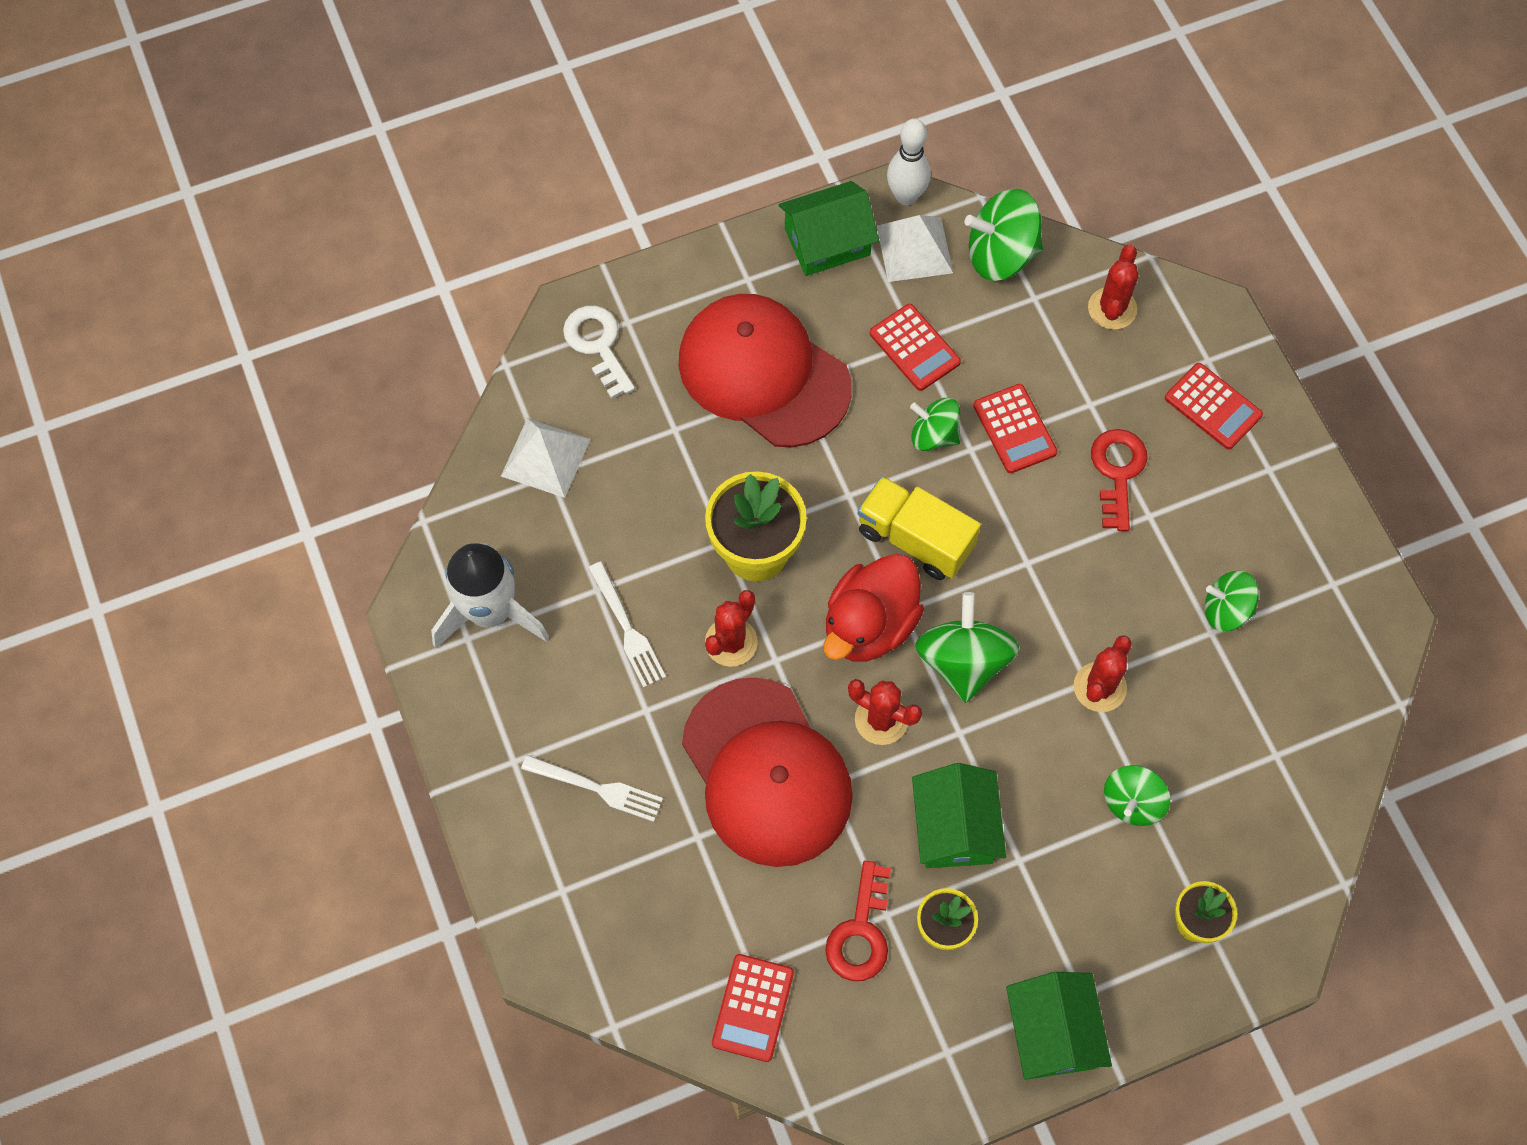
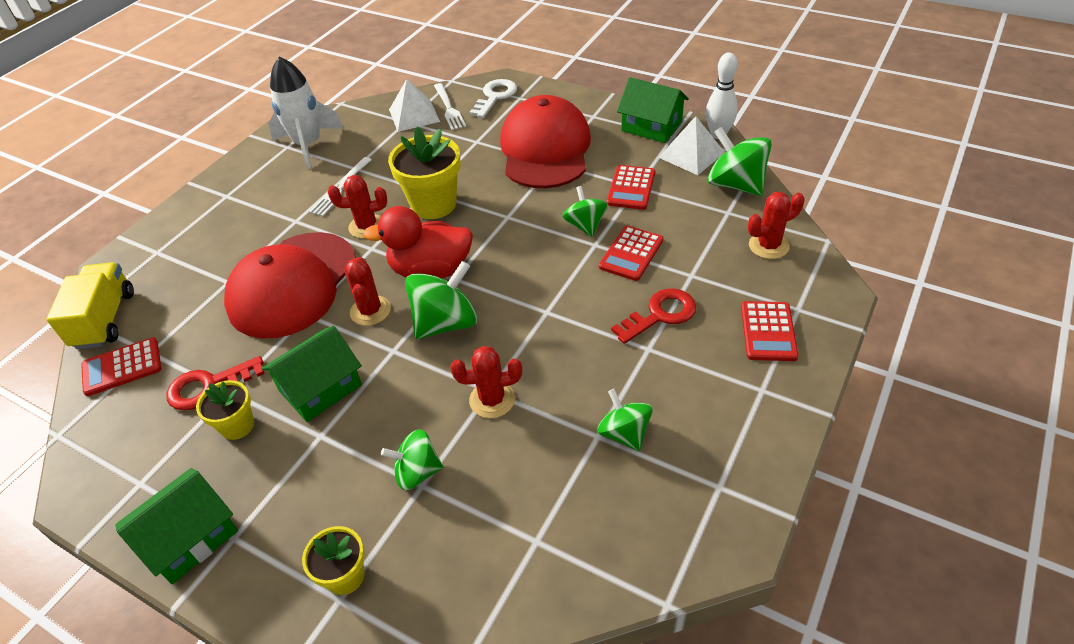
camera: 55 degrees right, 20 degrees down
white fork [521,755,663,822] -> white fork moved to [434,83,466,130]
yellow truck [857,476,981,580] -> yellow truck moved to [46,262,134,349]

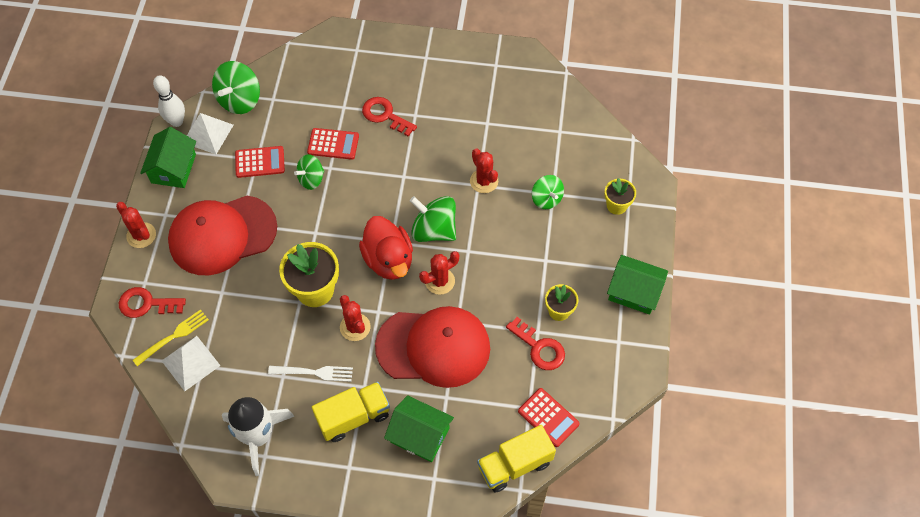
camera: 115 degrees left, 15 degrees up
green house [261,326,362,422] -> green house moved to [384,395,454,462]
white fork [434,83,466,130] -> yellow fork [133,309,209,366]
white key [469,79,517,118] -> red key [119,287,186,318]
green spinning top [597,389,653,451] -> none
red calculator [741,301,798,361] -> none
red cactus [748,192,805,259] -> red cactus moved to [116,202,156,248]
none -> yellow truck [312,382,390,442]

